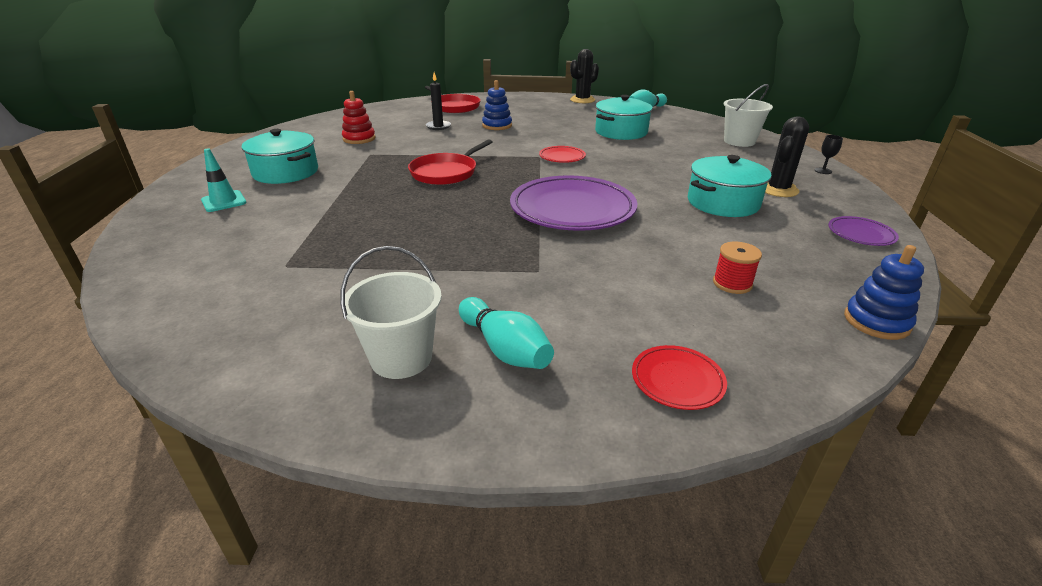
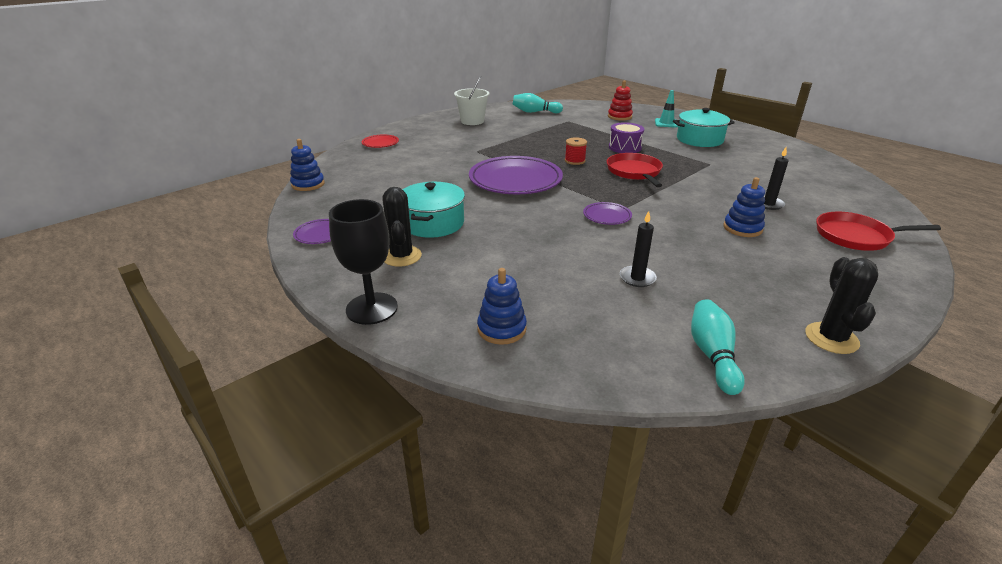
camera: 135 degrees right, 0 degrees up
red stacking toy [342,91,376,144] -> red stacking toy moved to [608,80,633,121]
turquoise bowling pin [459,297,554,369] -> turquoise bowling pin moved to [513,93,563,113]
red plate [539,146,586,163] -> purple plate [583,202,632,225]
turquoise pot [595,95,653,140] -> black candle [620,211,657,287]
red spool [713,242,762,294] -> red spool moved to [565,137,587,165]
white bucket [724,84,773,147] -> blue stacking toy [477,268,527,345]
black goblet [815,135,843,174] -> black goblet [329,199,398,325], size x2.47
none -> purple drum [609,122,644,153]

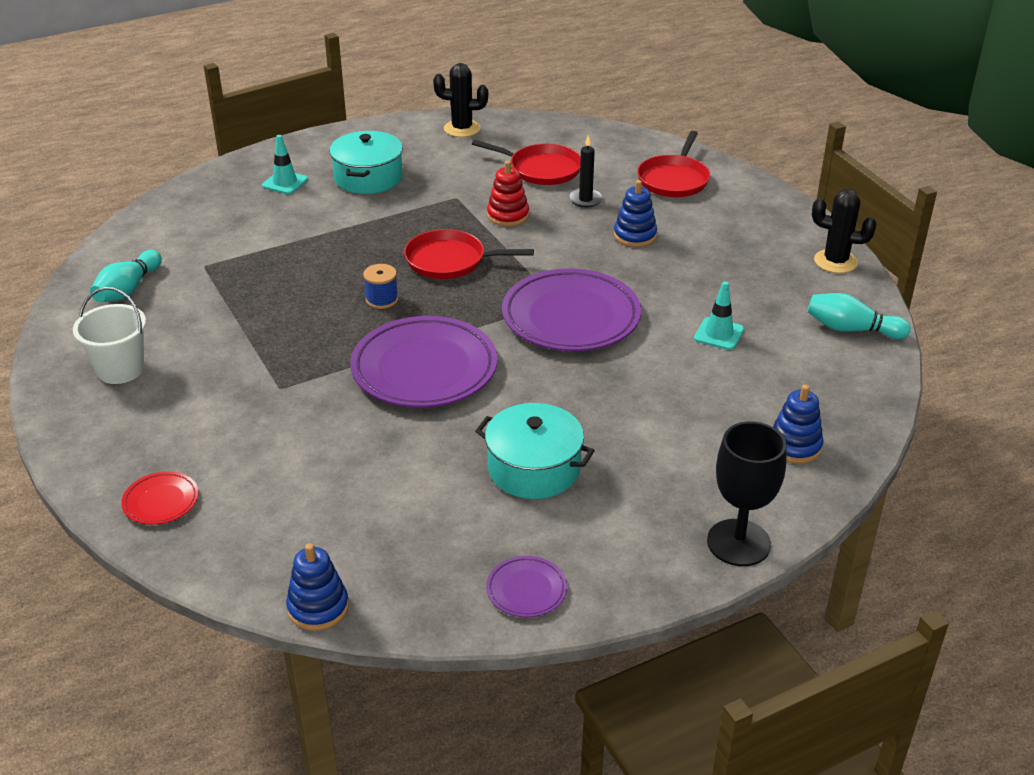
camera: 75 degrees left, 5 degrees up
black cactus [382,187,422,267] -> black cactus moved to [433,63,488,137]
red spool [565,137,587,165] -> blue spool [363,264,398,309]
purple plate [583,202,632,225] -> purple plate [502,269,641,351], size x2.20
red stacking toy [608,80,633,121] -> red stacking toy moved to [487,161,529,226]
purple drum [609,122,644,153] -> none
black candle [620,211,657,287] -> turquoise traffic cone [694,281,744,350]
none -> red pan [472,140,581,185]

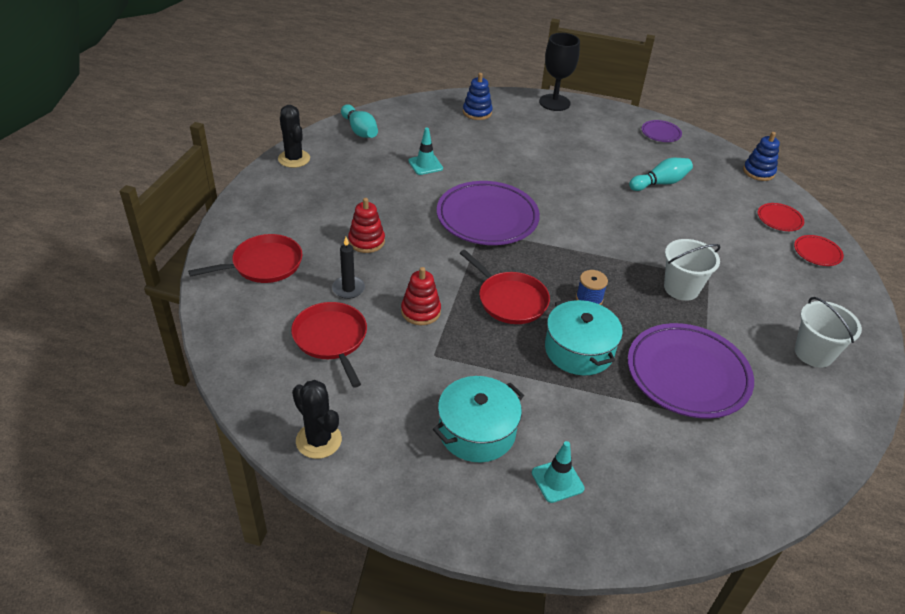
camera: 140 degrees left, 5 degrees up
turquoise bowling pin [90,250,162,302] -> turquoise bowling pin moved to [629,158,693,191]
purple plate [350,316,497,408] -> purple plate moved to [628,323,754,419]
turquoise pot [475,403,595,499] -> turquoise pot moved to [545,299,623,375]
blue stacking toy [614,180,657,247] -> red stacking toy [348,198,385,253]
none -> white bucket [664,239,721,301]
none -> red plate [758,203,804,231]

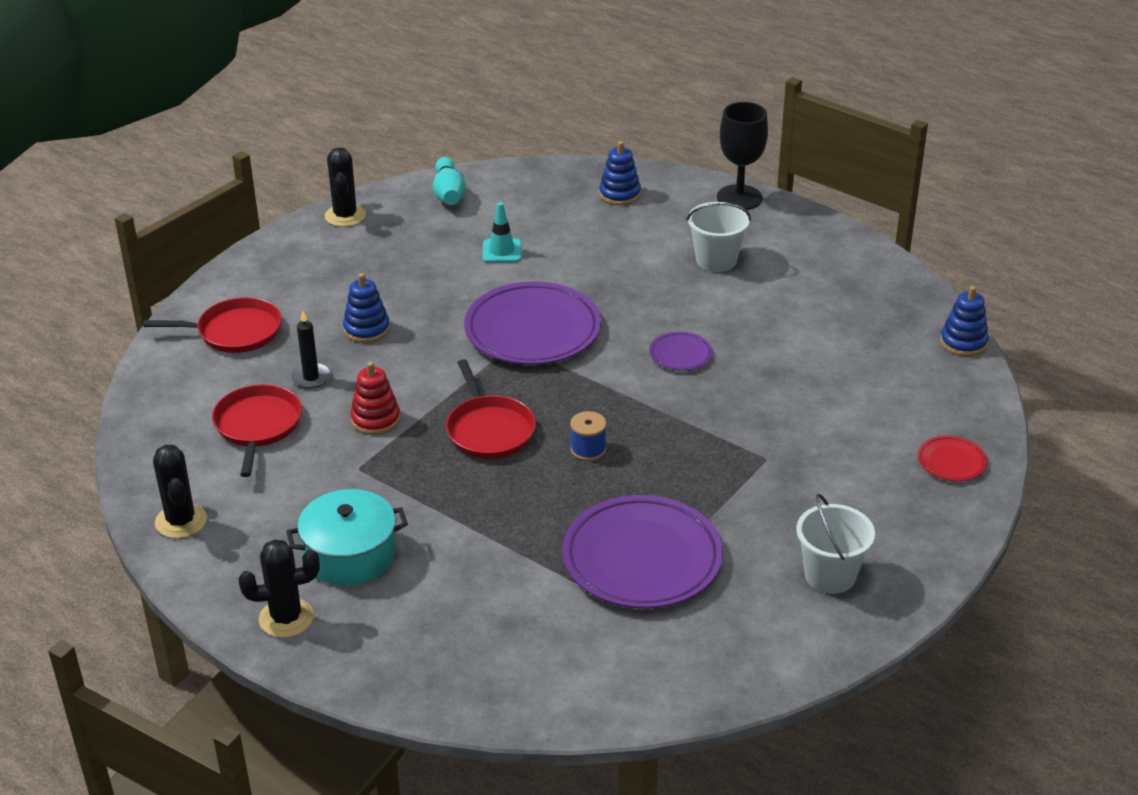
camera: 25 degrees right, 5 degrees down
red stacking toy [348,198,385,253] -> blue stacking toy [343,273,390,343]
turquoise traffic cone [532,441,585,503] -> none
turquoise pot [545,299,623,375] -> none
turquoise bowling pin [629,158,693,191] -> none
purple plate [642,120,682,142] -> purple plate moved to [649,332,713,371]
white bucket [664,239,721,301] -> white bucket moved to [686,202,751,272]
red plate [758,203,804,231] -> none
none -> black cactus [238,539,320,638]

